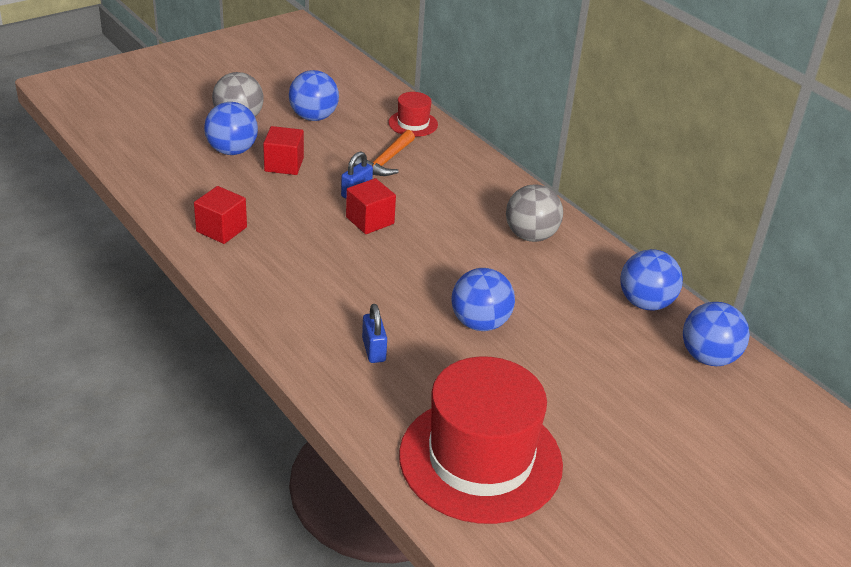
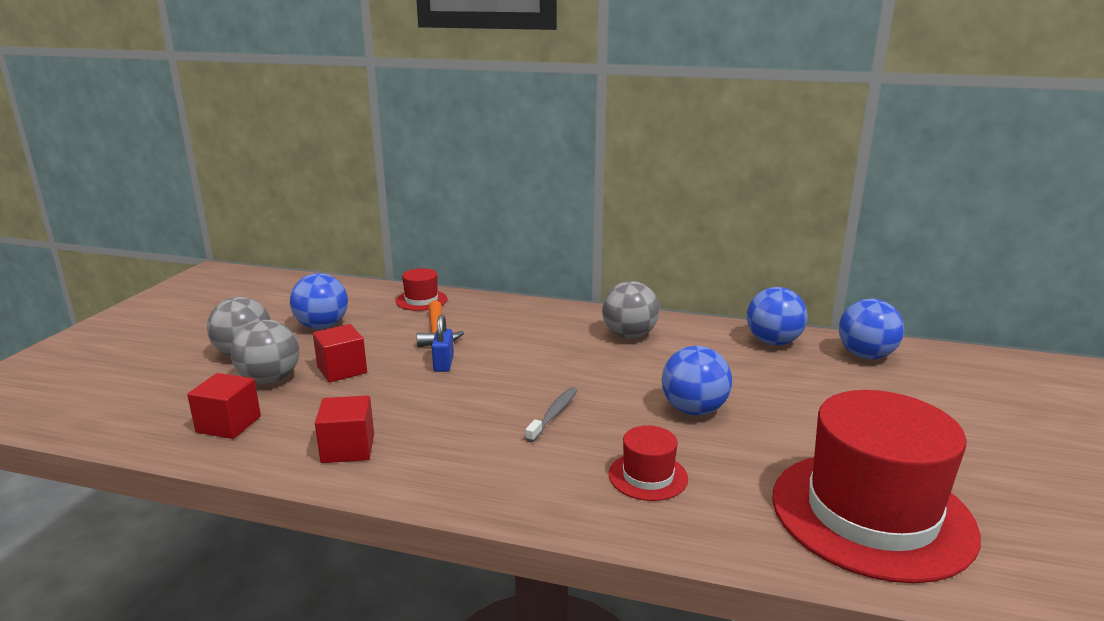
camera: 35 degrees left, 15 degrees down
blue ball [204,102,258,155] -> grey ball [231,320,299,384]
red cube [346,178,396,234] -> red cube moved to [187,373,261,439]
blue padlock [362,304,387,363] -> red hat [609,425,688,501]
none -> grey toothbrush [525,387,578,442]

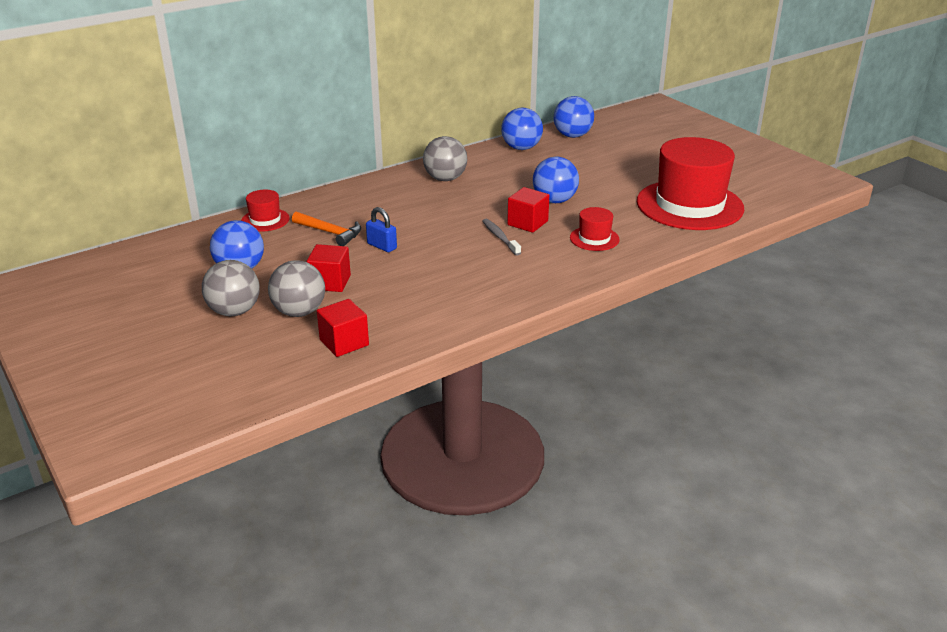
camera: 50 degrees left, 10 degrees up
red cube [315,395,374,463] -> red cube moved to [507,187,549,233]

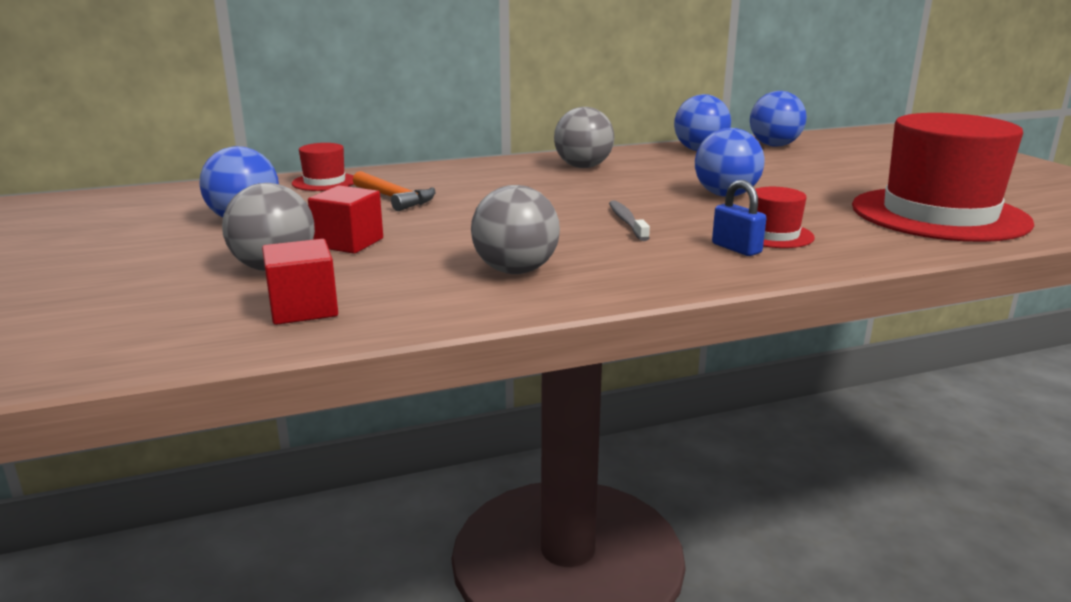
camera: 15 degrees right, 10 degrees down
grey ball [202,260,260,316] -> grey ball moved to [471,185,560,274]
blue padlock [366,207,397,252] -> blue padlock moved to [712,180,766,256]
red cube [507,187,549,233] -> none

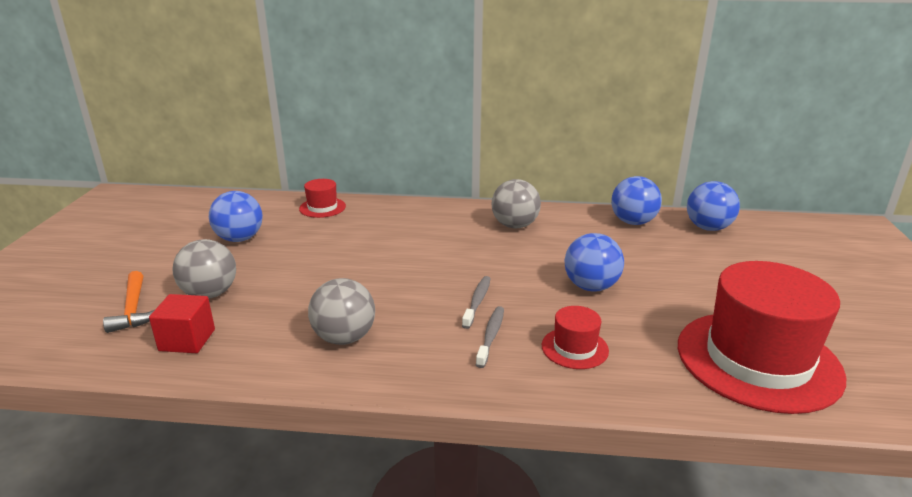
camera: 25 degrees right, 5 degrees up
red cube [308,186,383,254] -> none
orange hammer [353,171,435,211] -> orange hammer moved to [103,271,154,333]
blue padlock [712,180,766,256] -> none
none -> grey toothbrush [476,306,504,368]

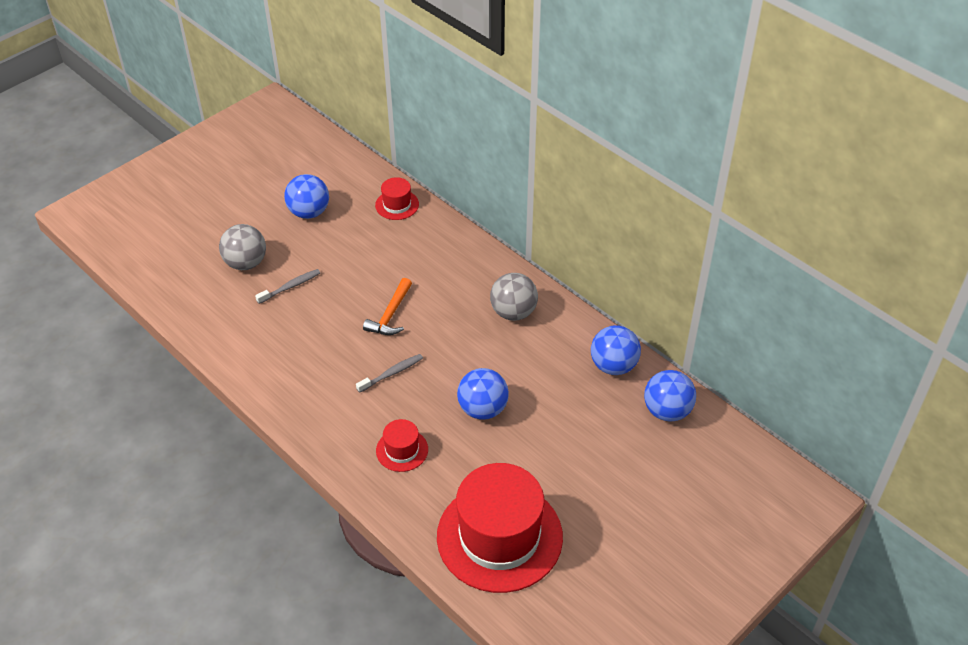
camera: 40 degrees right, 20 degrees up
orange hammer [103,271,154,333] -> orange hammer moved to [363,278,412,335]
red cube [149,294,215,353] -> none
grey ball [308,278,375,345] -> none
grey toothbrush [476,306,504,368] -> grey toothbrush moved to [255,269,320,304]

